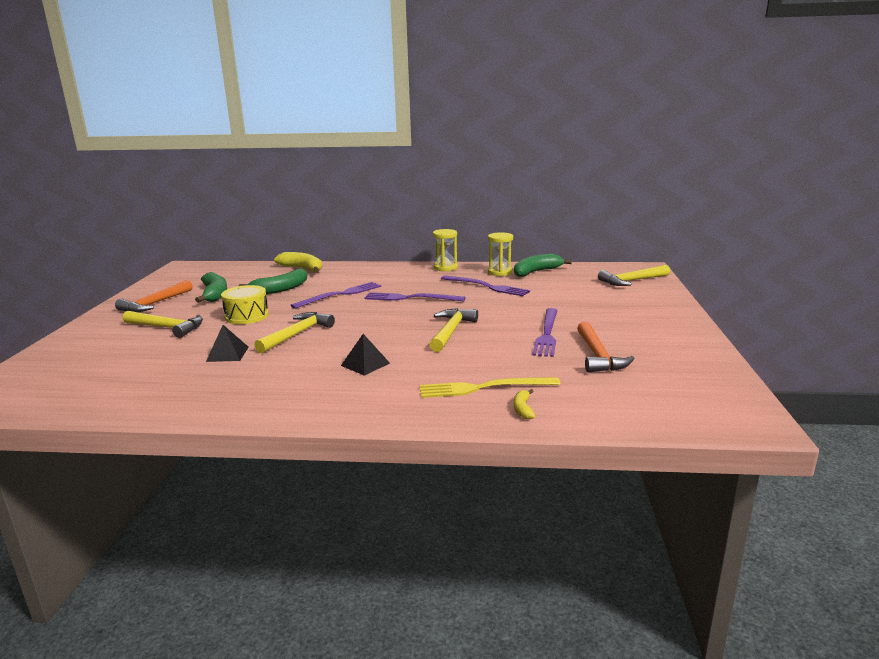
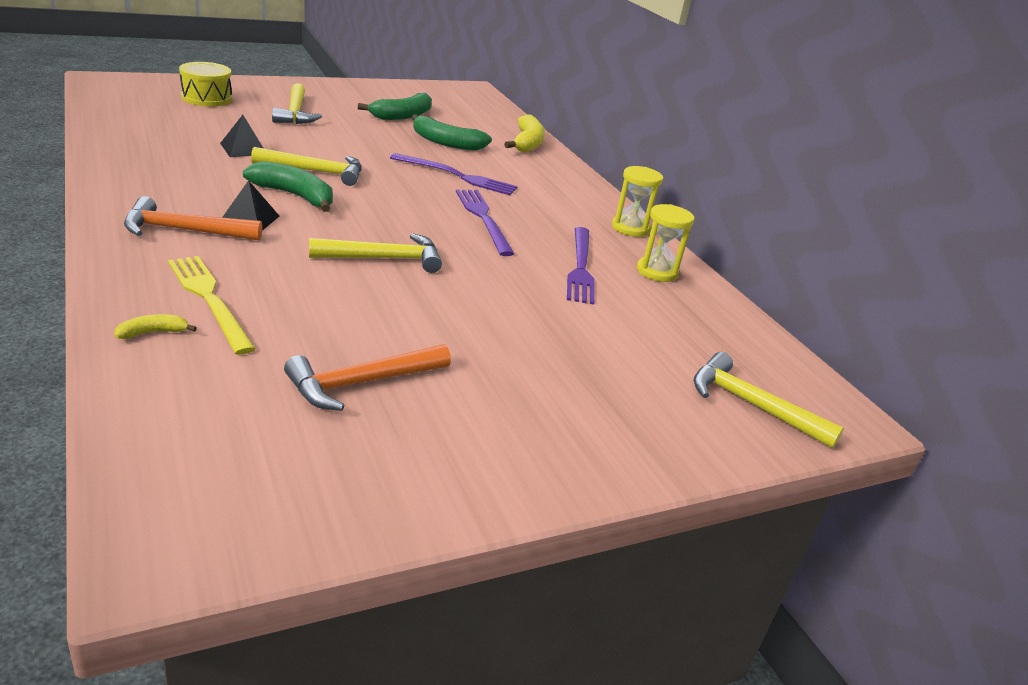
camera: 55 degrees right, 10 degrees up
orange hammer [115,280,193,312] -> orange hammer moved to [124,196,262,241]
yellow drum [221,285,269,324] -> yellow drum moved to [179,62,232,106]
green banana [514,254,572,277] -> green banana moved to [243,161,333,212]
purple fork [532,308,558,357] -> none

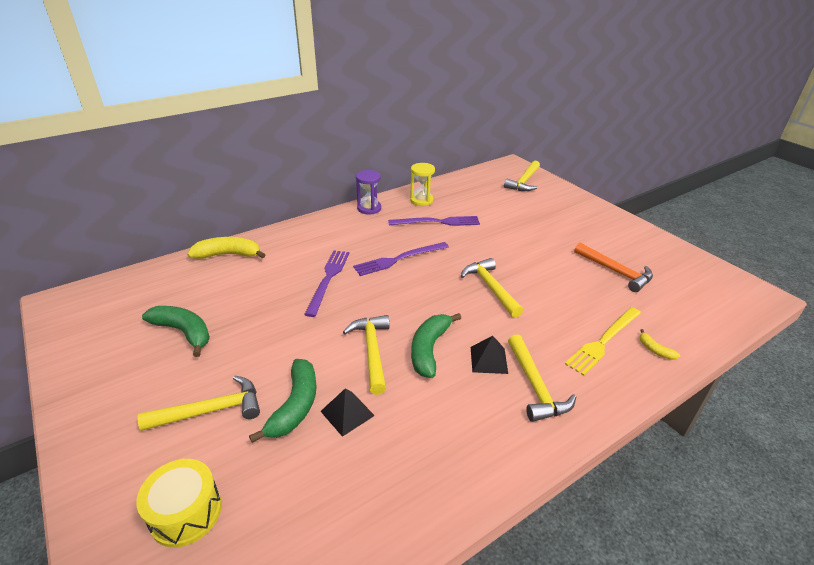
camera: 95 degrees left, 5 degrees up
orange hammer [124,196,262,241] -> yellow hammer [508,334,576,422]
green banana [412,114,492,151] -> green banana moved to [249,359,317,443]
yellow hourglass [612,166,663,237] -> purple hourglass [356,170,381,214]

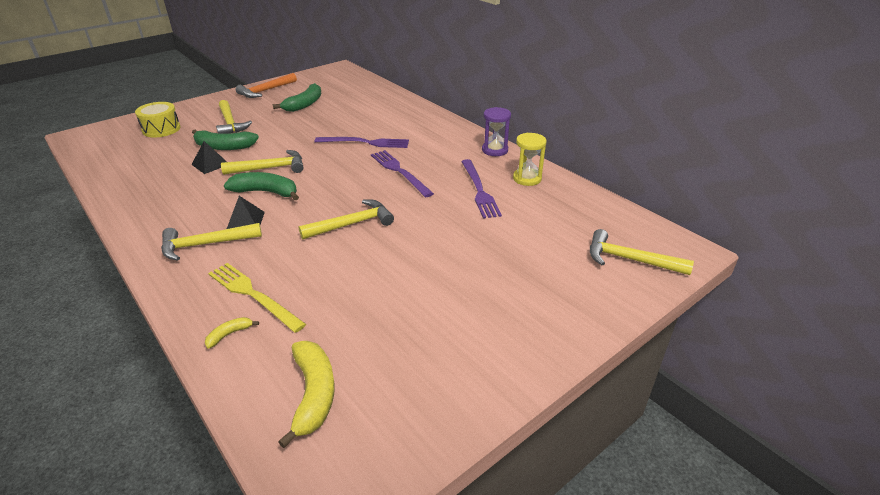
camera: 85 degrees right, 0 degrees up
yellow banana [187,237,265,259] -> yellow banana moved to [278,341,335,448]
orange hammer [574,243,653,292] -> orange hammer moved to [235,73,297,98]

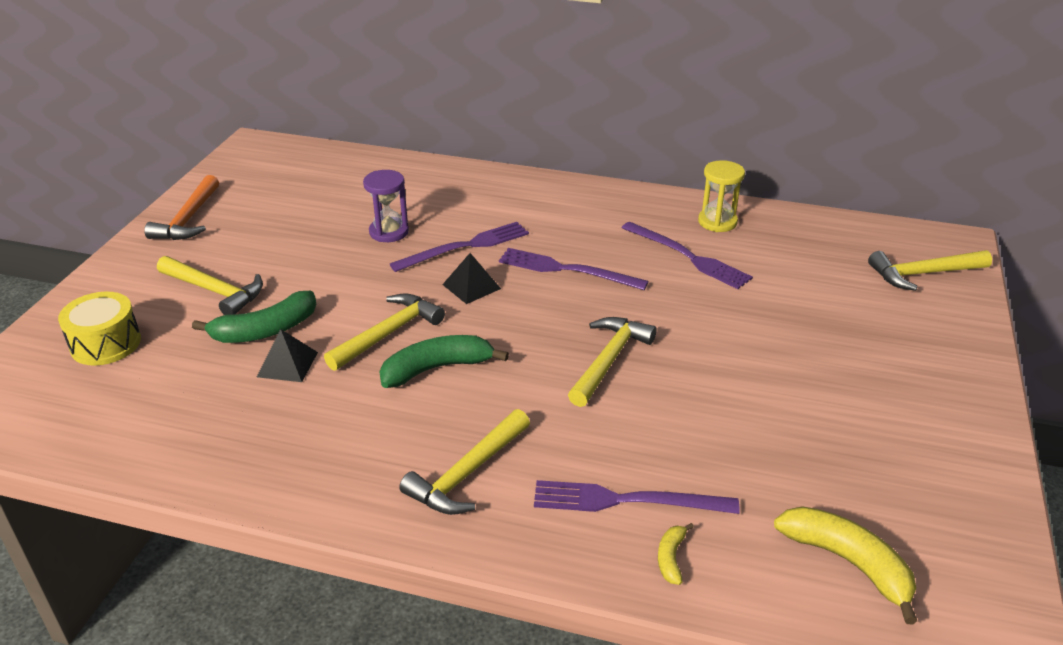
camera: 35 degrees left, 0 degrees up
yellow fork [208,263,306,333] -> purple fork [534,480,740,514]
black pyramid [227,196,265,229] -> black pyramid moved to [442,253,501,304]
green banana [273,83,321,112] -> none
purple hourglass [482,107,511,156] -> purple hourglass moved to [363,170,409,242]

